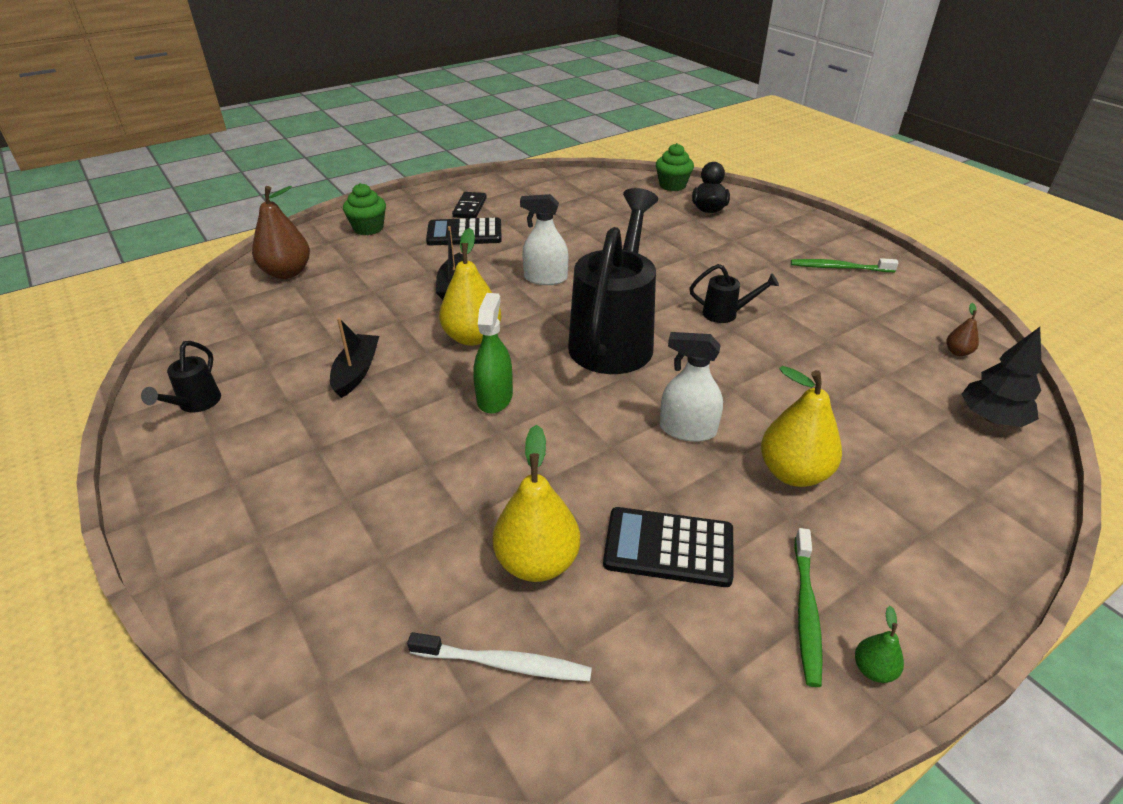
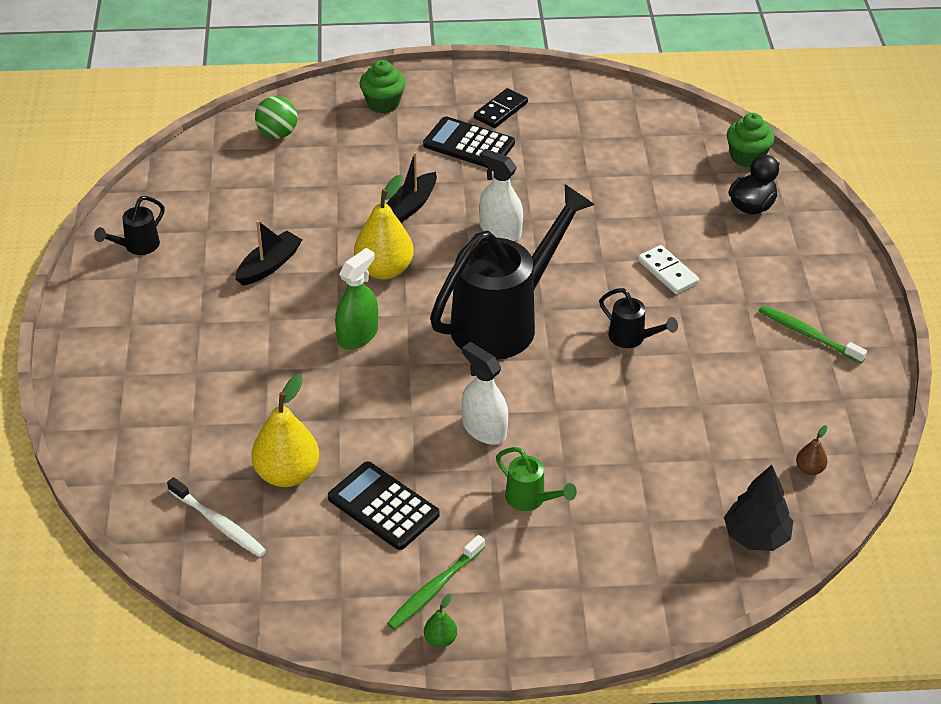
camera: 30 degrees right, 5 degrees up
brown pear [252,186,310,279] -> green ball [255,96,297,139]
yellow pear [761,366,842,487] -> green watering can [496,447,577,511]
none -> white domino [638,245,699,294]

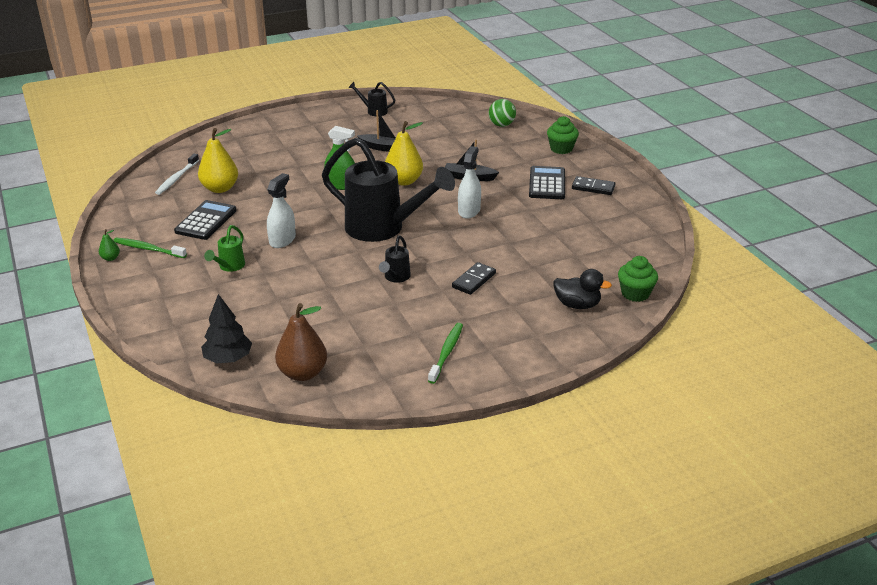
camera: 70 degrees right, 10 degrees down
white domino [638,245,699,294] -> black domino [452,262,496,295]
brown pear [796,425,828,475] -> brown pear [275,303,327,381], size x2.17

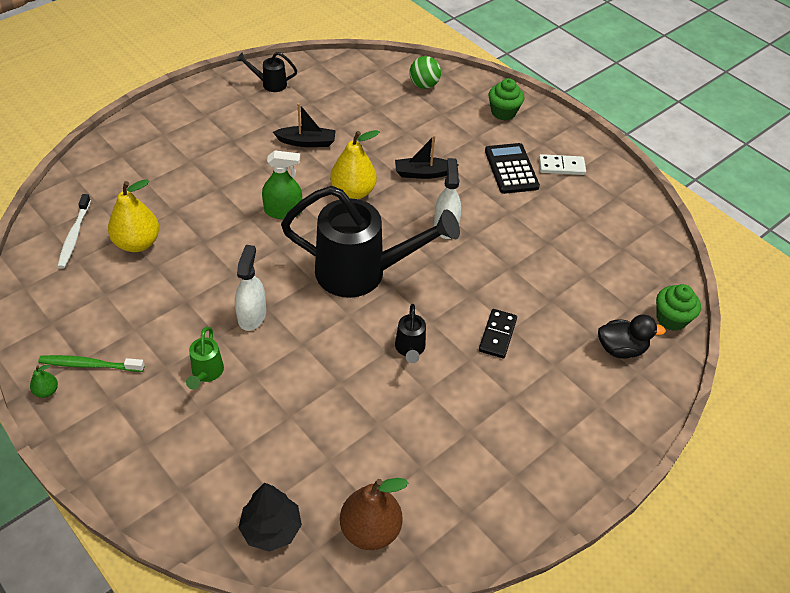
camera: 20 degrees left, 15 degrees up
black calculator [174,200,237,240] -> none
green toothbrush [428,323,463,384] -> none
black domino [572,176,615,195] -> white domino [539,154,586,175]

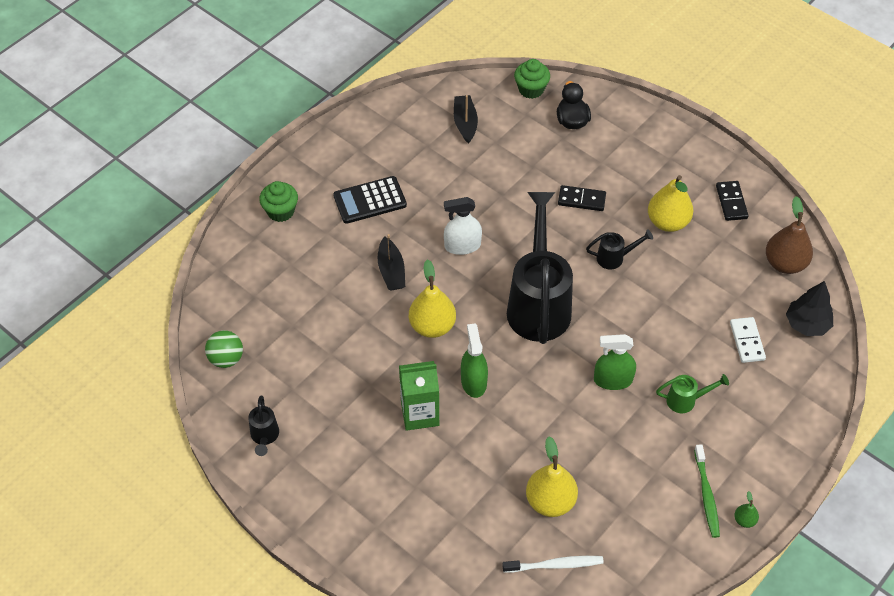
camera: 95 degrees left, 5 degrees up
white spray bottle [235,245,266,331] -> green spray bottle [594,334,636,390]
black boat [273,103,336,147] -> black boat moved to [454,95,478,144]
green ball [410,56,441,89] -> green ball moved to [205,330,243,368]
white domino [539,154,586,175] -> white domino moved to [730,317,766,363]
none -> green carton [399,361,439,431]
none -> yellow pear [648,175,693,232]
none -> black domino [716,181,749,221]

